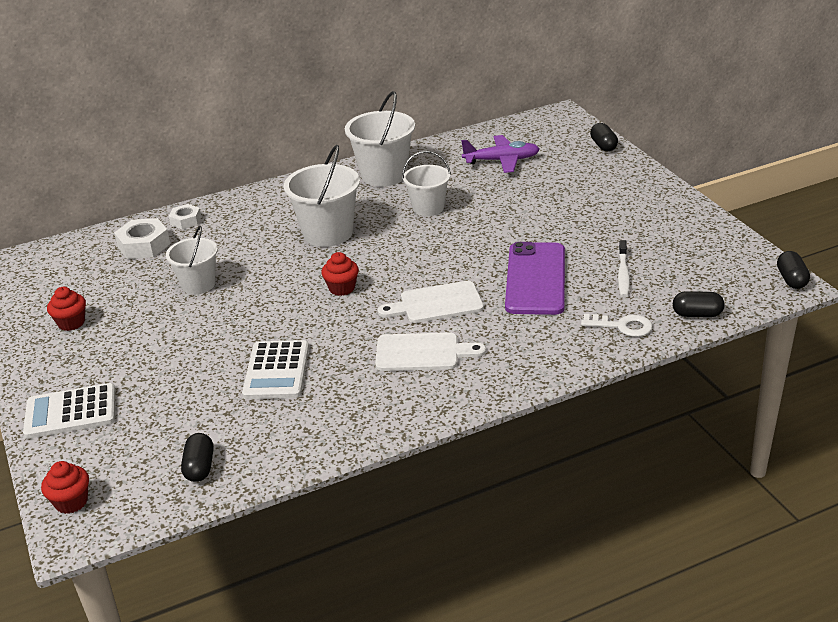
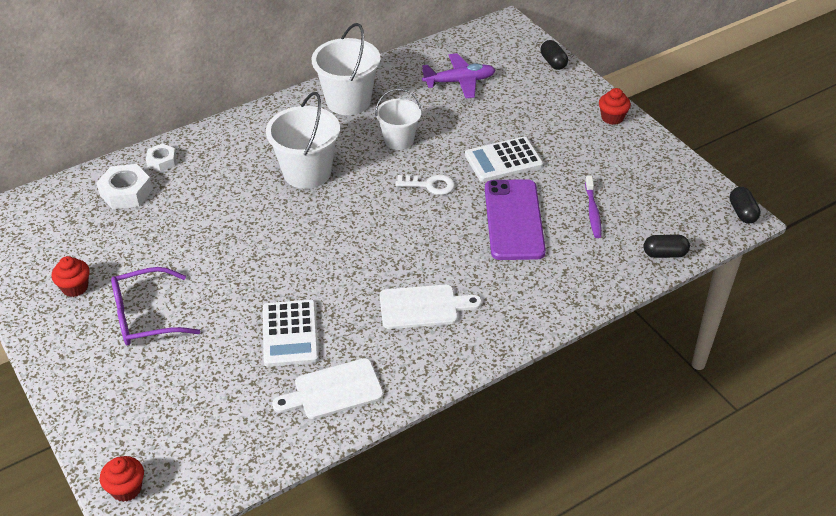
camera: 10 degrees left, 10 degrees up
white calculator [23,383,116,439] -> white calculator moved to [465,137,543,182]
white bucket [166,226,218,294] -> none
black capsule [181,433,213,482] -> none
red cupcake [321,252,359,296] -> red cupcake moved to [599,88,631,125]
white cutting board [378,281,484,323] -> white cutting board moved to [272,358,384,419]
white key [581,314,653,337] -> white key moved to [395,174,455,195]
white toothbrush [618,240,630,298] -> purple toothbrush [585,176,601,238]
none -> purple glasses [111,267,200,345]

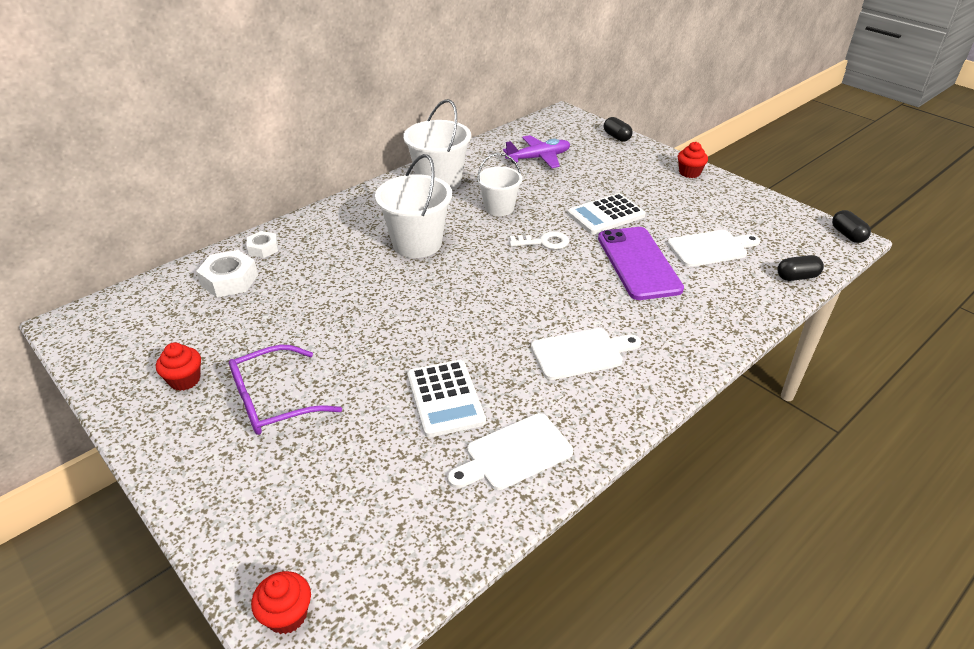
camera: 10 degrees left, 5 degrees down
purple toothbrush [585,176,601,238] -> white cutting board [667,230,760,267]

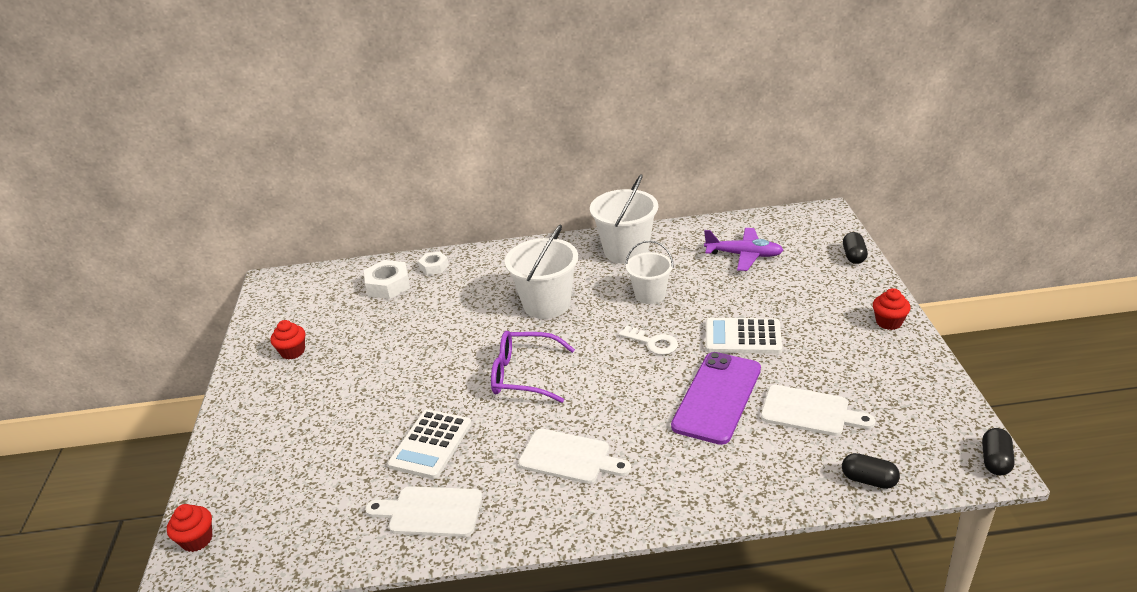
camera: 40 degrees right, 5 degrees down
purple glasses [229,345,342,435] -> purple glasses moved to [491,331,575,403]

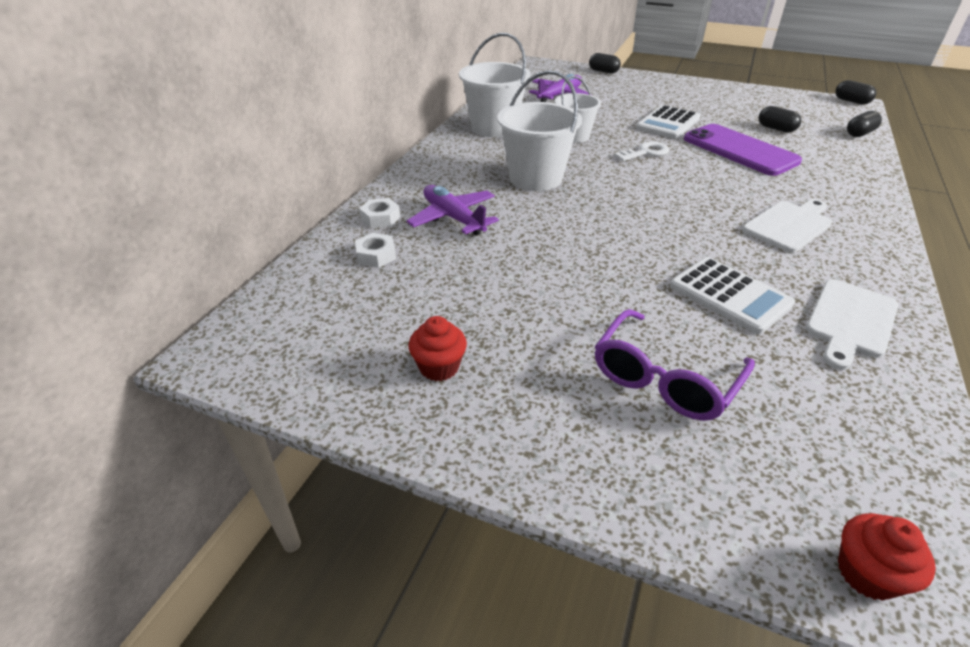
camera: 65 degrees left, 5 degrees up
white nut [364,260,410,299] -> white nut [355,233,396,268], size x0.62
purple glasses [491,331,575,403] -> purple glasses moved to [595,309,755,421]
white cutting board [761,385,875,436] -> black capsule [759,106,801,133]
red cupcake [873,288,911,330] -> none
none -> purple plane [406,185,499,235]

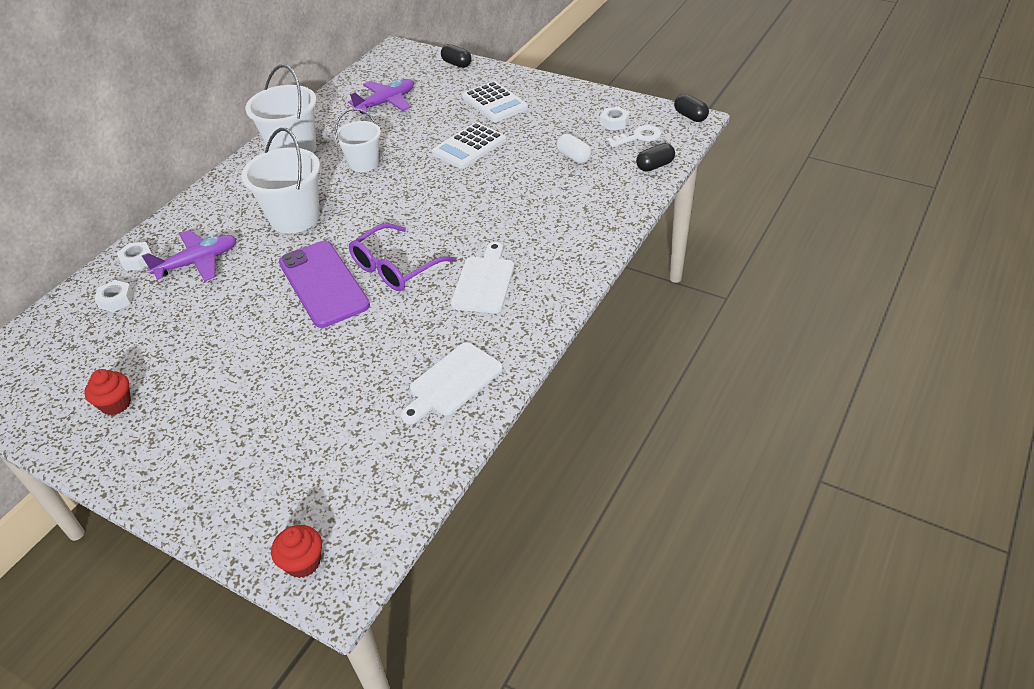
camera: 10 degrees right, 5 degrees up
purple plane [406,185,499,235] -> purple plane turned 90 degrees clockwise [142,230,236,282]
purple glasses [595,309,755,421] -> purple glasses moved to [349,223,456,291]
white key [614,141,669,161] -> white key moved to [607,125,661,147]
white calculator [670,257,795,334] -> white calculator moved to [462,81,528,122]
purple phone [684,124,802,176] -> purple phone moved to [279,241,370,328]
white cutting board [742,199,832,253] -> white cutting board turned 45 degrees counterclockwise [451,242,514,313]
black capsule [759,106,801,133] -> white capsule [556,134,591,163]
none -> white nut [600,107,629,131]

